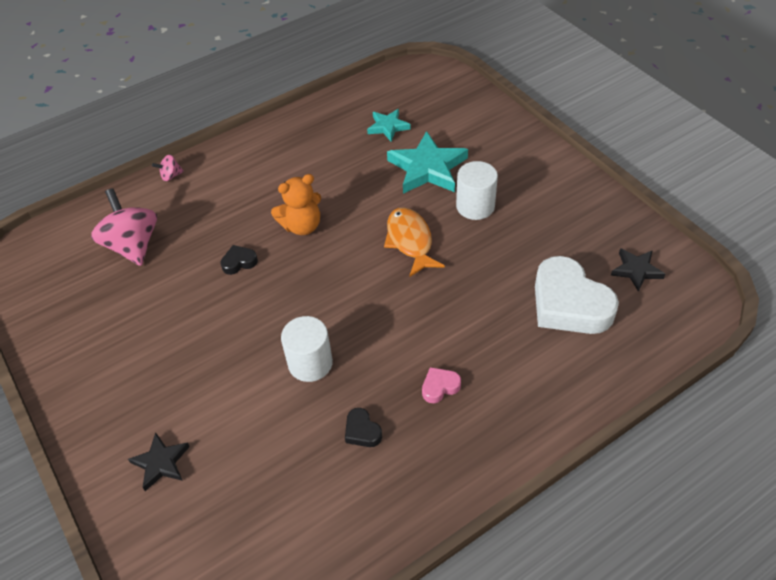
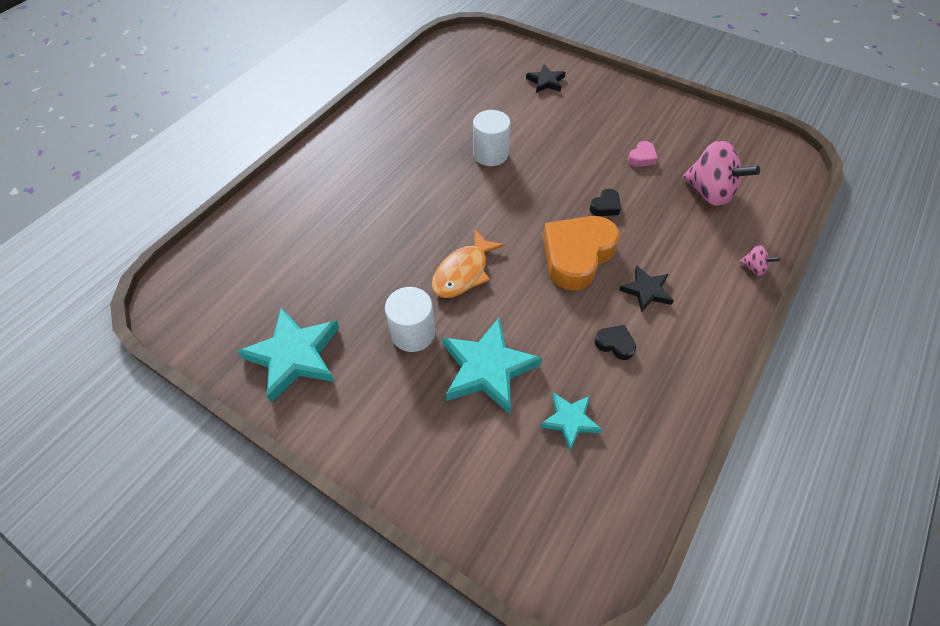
camera: 155 degrees right, 5 degrees up
pink spinning top [152,155,184,181] -> pink spinning top turned 75 degrees clockwise [739,245,780,276]
orange teddy bear [271,174,321,235] -> orange heart [543,216,620,290]
black heart [345,408,382,447] -> black heart moved to [594,325,636,360]
orange fish [384,207,445,277] -> orange fish turned 75 degrees clockwise [432,230,505,298]
pink heart [422,367,461,403] -> pink heart moved to [628,141,658,167]
white heart [535,256,619,334] -> none
black star [611,248,665,292] -> black star moved to [619,266,674,313]
none -> turquoise star [237,308,339,403]

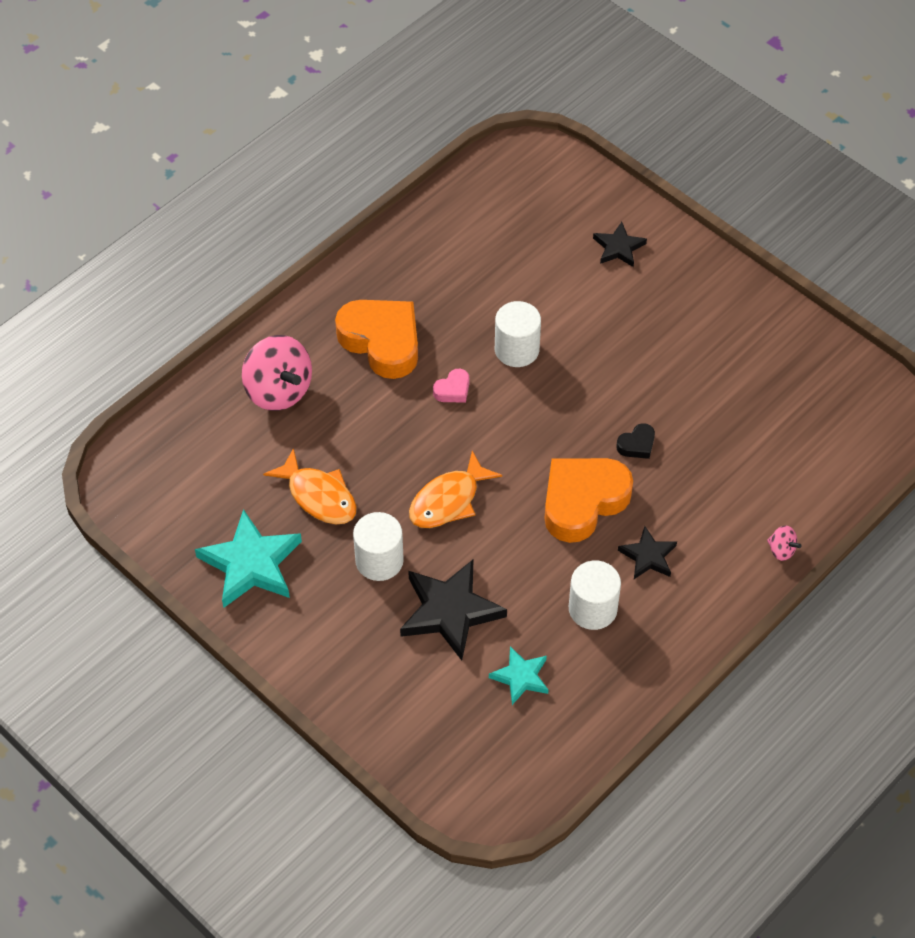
camera: 10 degrees right, 0 degrees up
turquoise star [442,318,542,414] -> black star [400,560,507,661]
black heart [594,325,636,360] -> white cylinder [569,561,621,630]
pink heart [628,141,658,167] -> pink heart moved to [433,369,469,402]
pink spinning top [683,140,760,206] -> pink spinning top moved to [242,335,312,411]
none -> orange fish [263,448,357,524]
none -> orange heart [335,300,418,379]

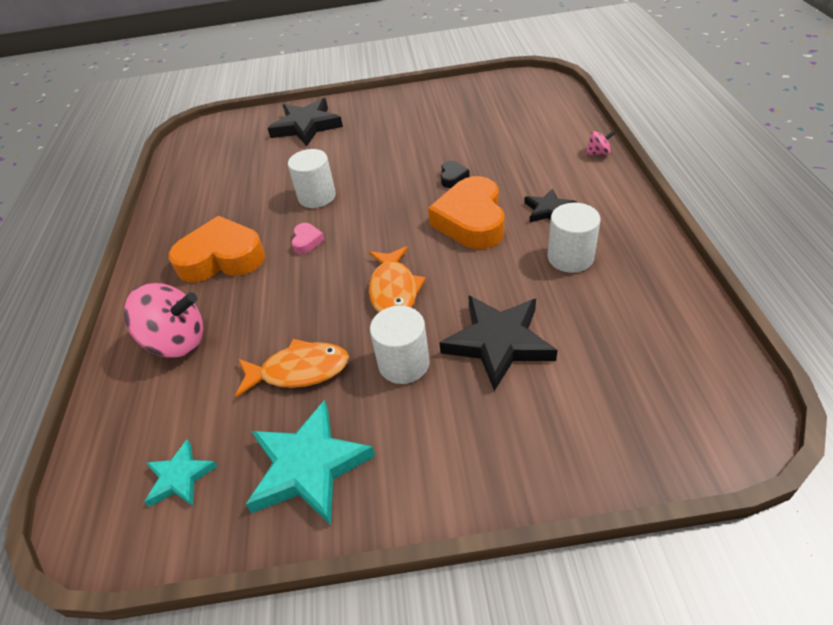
camera: 45 degrees left, 10 degrees down
turquoise star [489,646,548,705] -> turquoise star moved to [144,439,218,507]
black star [593,222,647,267] -> black star [268,98,343,146], size x1.78

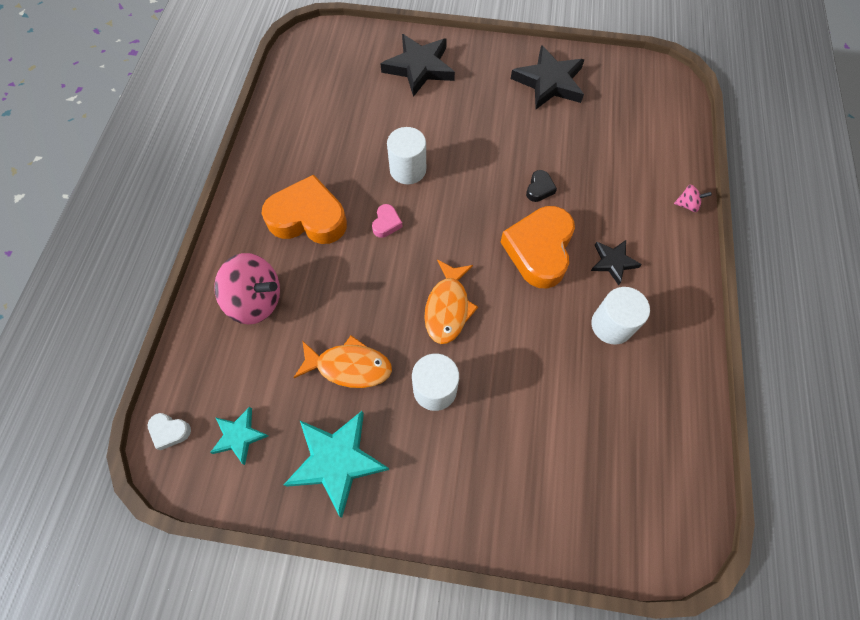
camera: 10 degrees right, 20 degrees up
black star [439,295,558,391] -> black star moved to [511,45,585,109]
none -> white heart [148,413,191,450]

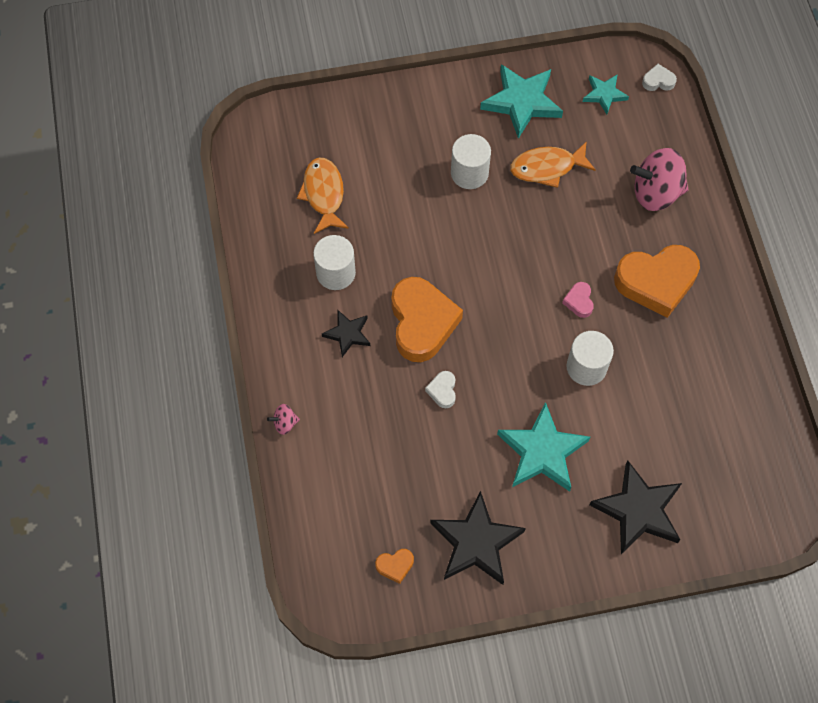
camera: 160 degrees right, 0 degrees up
orange fish [424,260,478,344] -> orange fish moved to [297,158,349,234]
black heart [526,170,557,202] -> white heart [425,371,456,408]
none -> orange heart [375,549,414,584]
none -> turquoise star [497,402,590,492]

